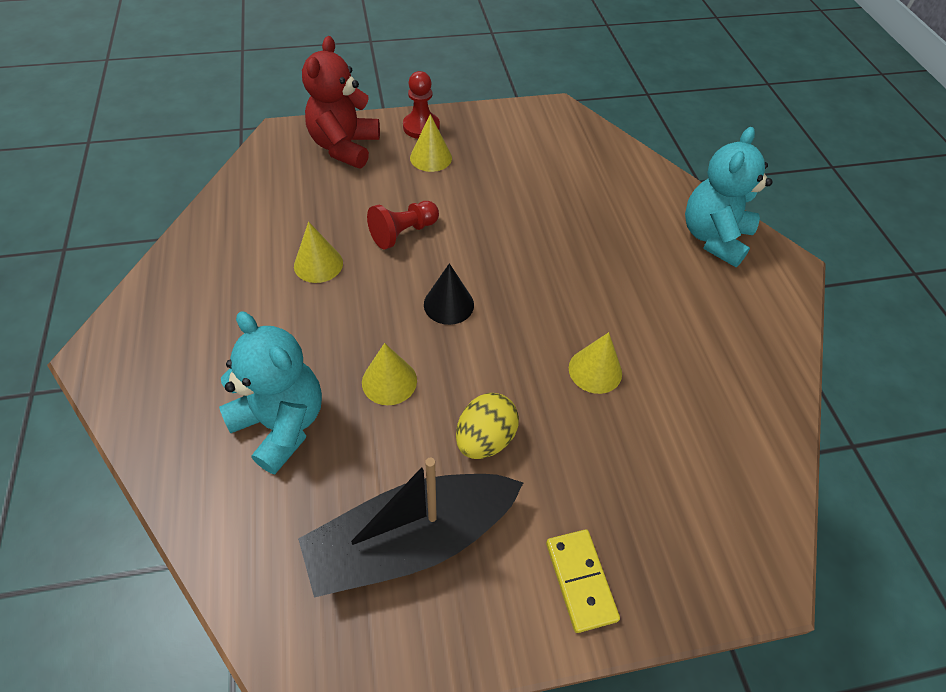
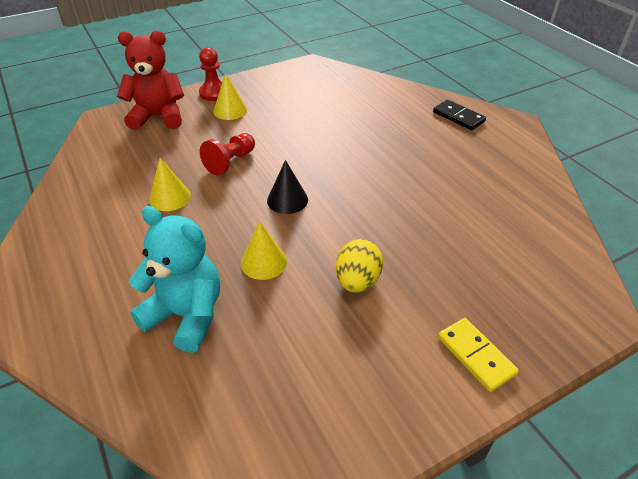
camera: 15 degrees left, 10 degrees down
black boat [298,458,524,598] -> none
red teddy bear [302,36,380,168] -> red teddy bear turned 90 degrees clockwise [117,30,184,130]
yellow cone [569,332,622,394] -> none
turquoise teddy bear [685,127,773,267] -> black domino [433,100,486,130]

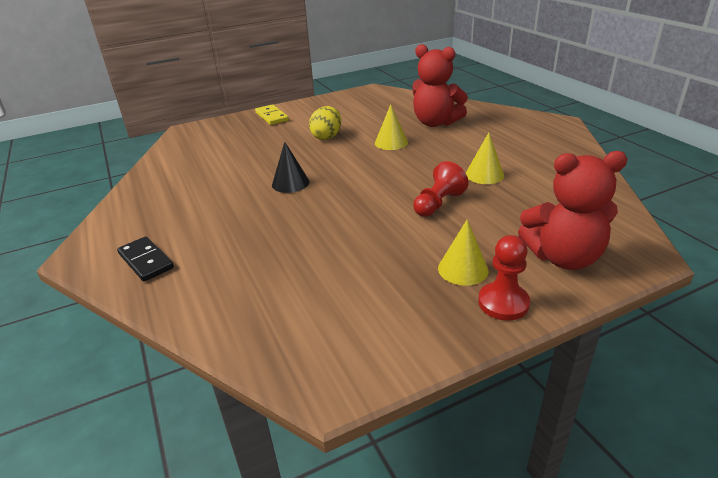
camera: 175 degrees left, 10 degrees down
turquoise teddy bear [129,206,220,353] -> red teddy bear [412,44,468,127]
black cone [267,160,308,214] -> black cone moved to [272,142,309,193]

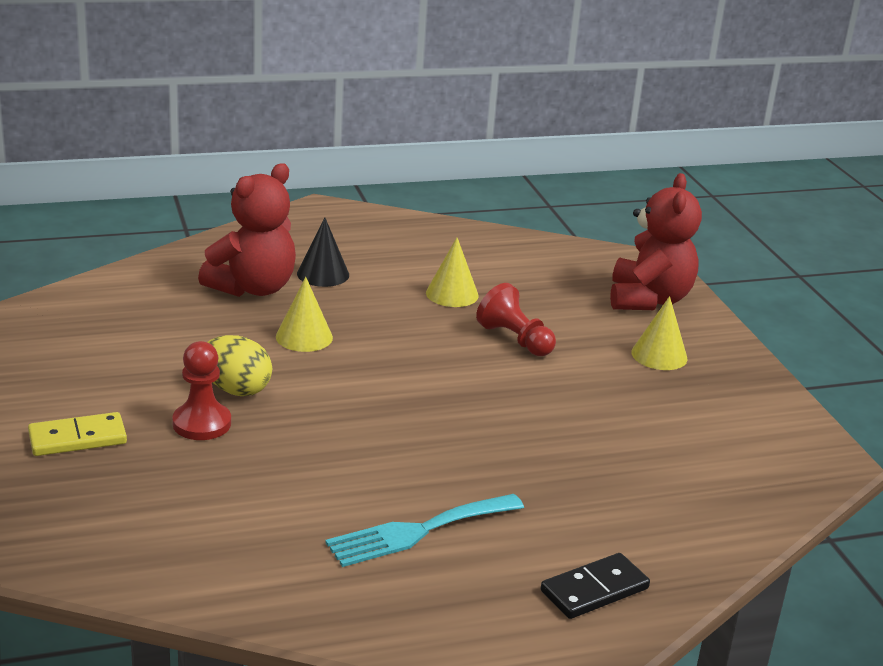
camera: 85 degrees left, 5 degrees down
black cone [272,142,309,193] -> black cone moved to [297,218,349,287]
red pawn [478,235,530,321] -> red pawn moved to [172,341,231,440]
none -> turquoise fork [325,494,524,567]

